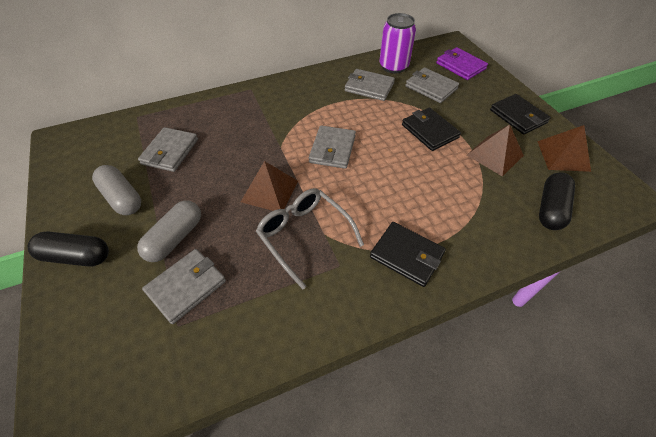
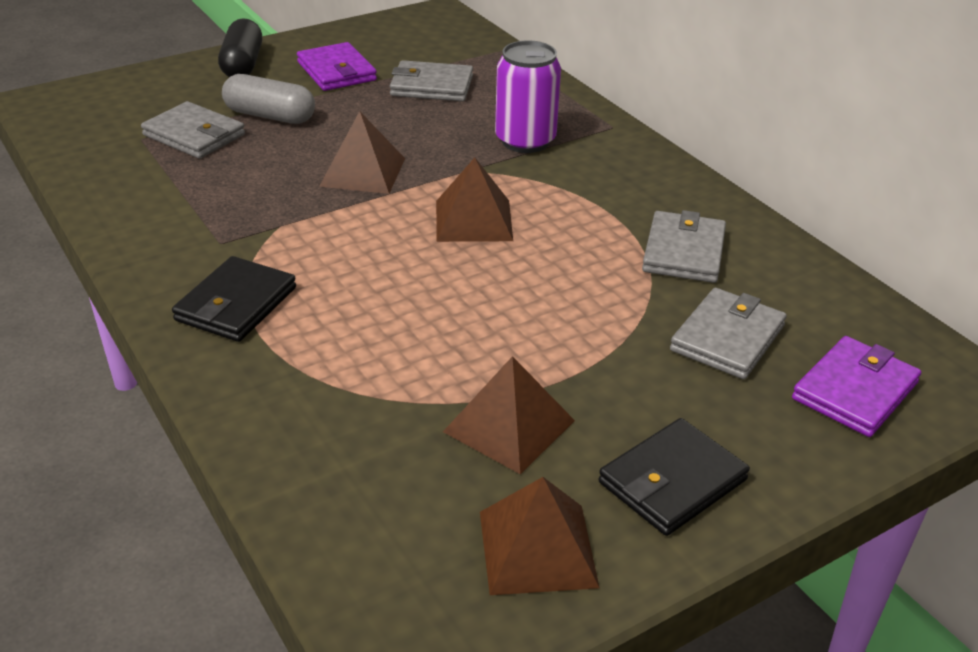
camera: 80 degrees right, 15 degrees down
grey capsule [92,165,141,215] -> purple wallet [297,42,377,91]
grey glasses [256,188,364,289] -> none
grey wallet [309,125,356,169] -> brown pyramid [436,158,513,242]
purple can [379,13,416,73] -> purple can moved to [495,40,561,153]
black wallet [402,108,461,151] -> none
black capsule [539,172,575,230] -> none

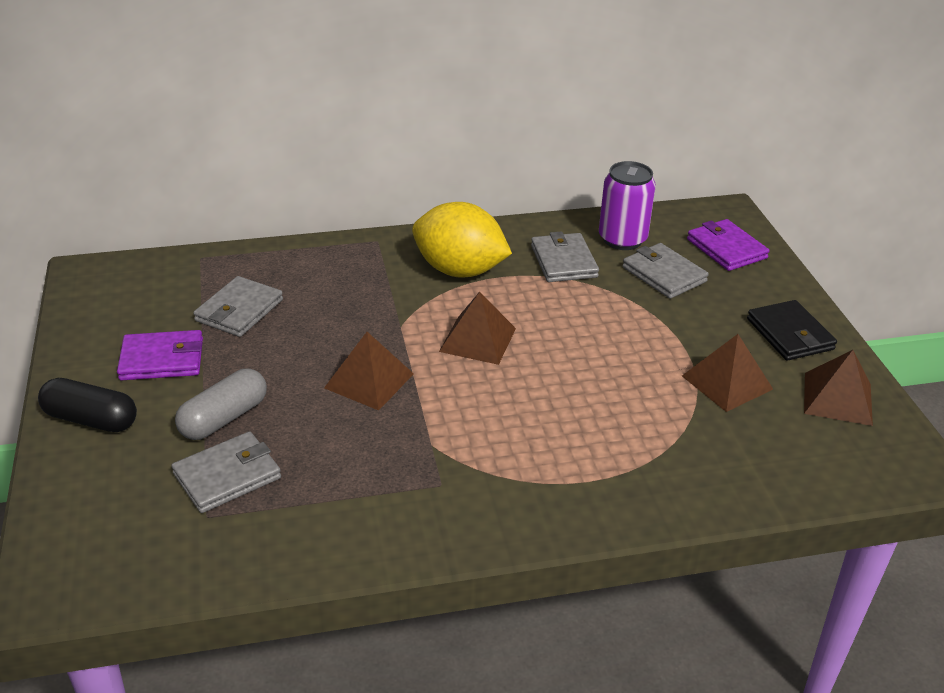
camera: 70 degrees left, 0 degrees up
black wallet [172,256,296,342] -> none
purple can [495,40,561,153] -> purple can moved to [599,161,656,250]
grey wallet [642,210,726,283] -> grey wallet turned 45 degrees clockwise [531,231,599,282]
none -> yellow lemon [412,202,512,278]

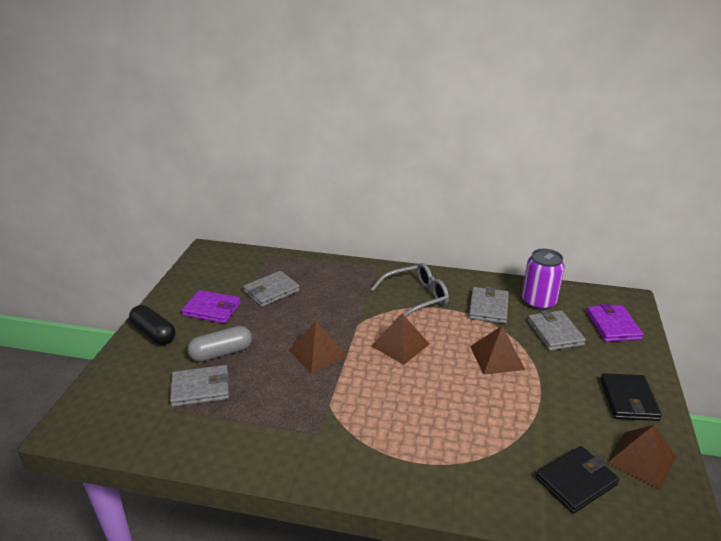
camera: 25 degrees right, 5 degrees down
yellow lemon [412,202,512,278] -> grey glasses [371,263,449,320]
brown pyramid [682,334,773,412] -> brown pyramid moved to [470,326,525,375]
none -> black wallet [536,446,620,514]

